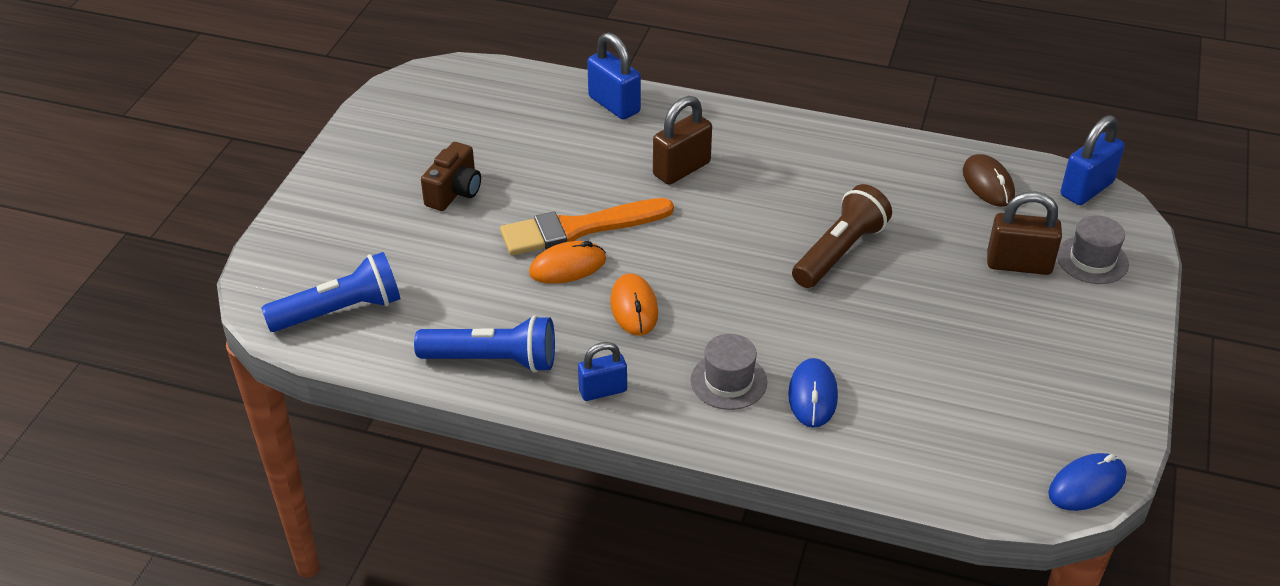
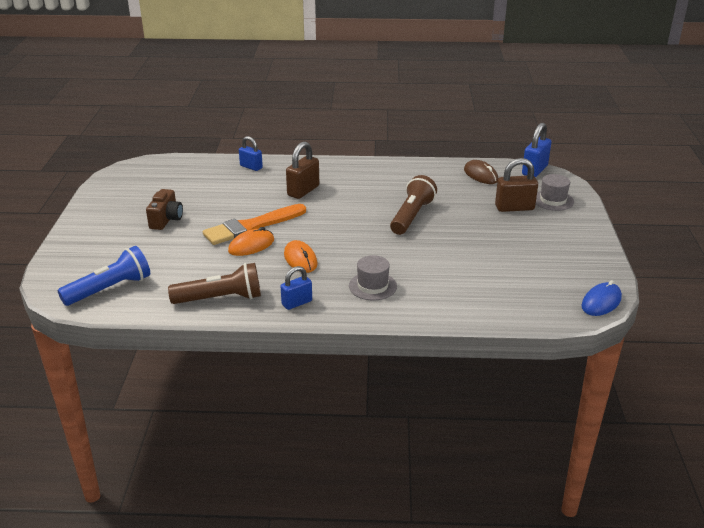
camera: 15 degrees left, 10 degrees down
blue flashlight [414,315,555,373] -> brown flashlight [168,263,261,304]
blue padlock [587,33,641,120] -> blue padlock [239,136,263,171], size x0.66
blue mouse [788,358,838,428] -> none

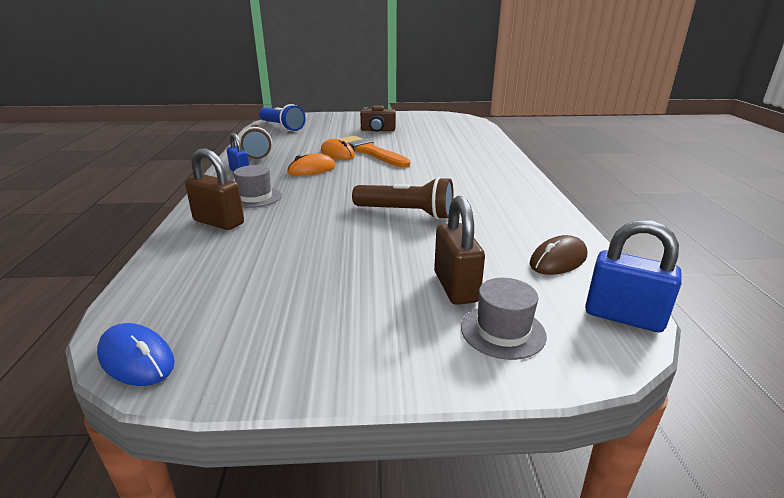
camera: 85 degrees right, 5 degrees down
blue padlock [239,136,263,171] -> none
brown padlock [286,141,319,199] -> brown padlock moved to [185,148,244,230]

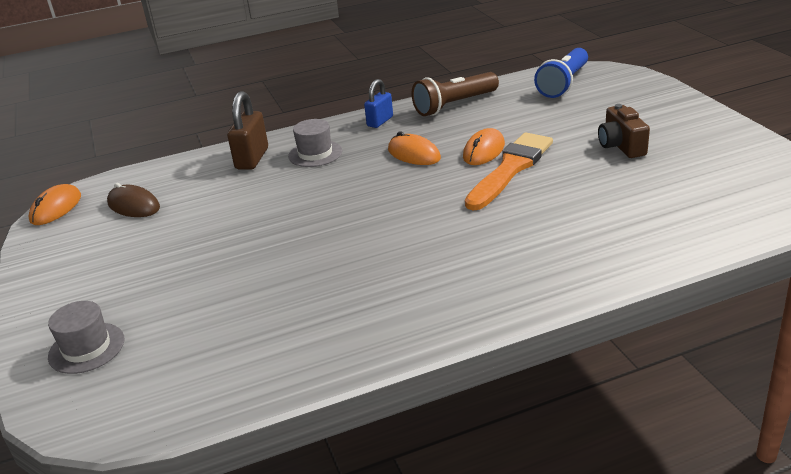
camera: 75 degrees right, 5 degrees up
blue mouse [97,323,175,386] -> orange mouse [28,184,81,225]
brown flashlight [352,177,454,220] -> none
brown padlock [434,196,485,305] -> none
brown mouse [530,235,587,275] -> brown mouse moved to [107,183,160,217]
blue padlock [585,220,682,332] -> none

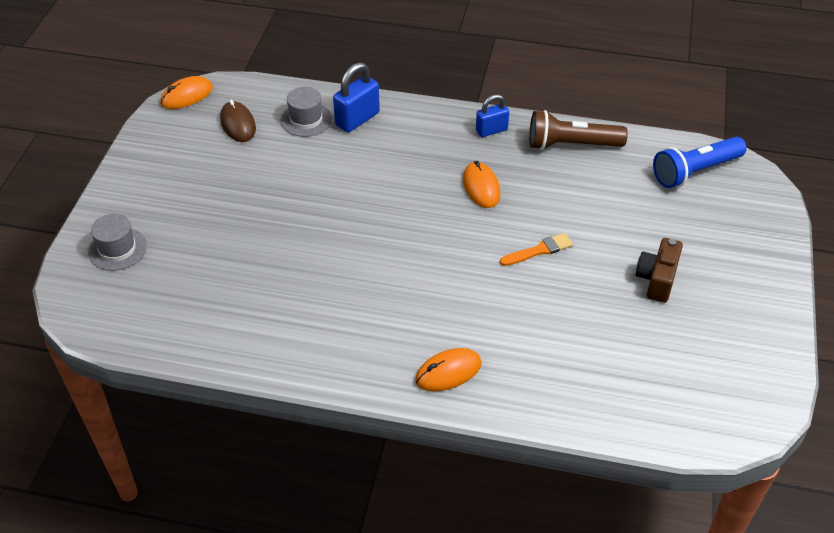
camera: 30 degrees right, 15 degrees up
brown padlock [227,91,268,170] -> blue padlock [333,62,380,132]
grey hat [288,119,342,167] -> grey hat moved to [281,87,332,137]
orange mouse [463,128,505,165] -> orange mouse moved to [415,348,482,391]
orange brush [465,132,553,211] -> orange brush [500,233,573,266], size x0.52

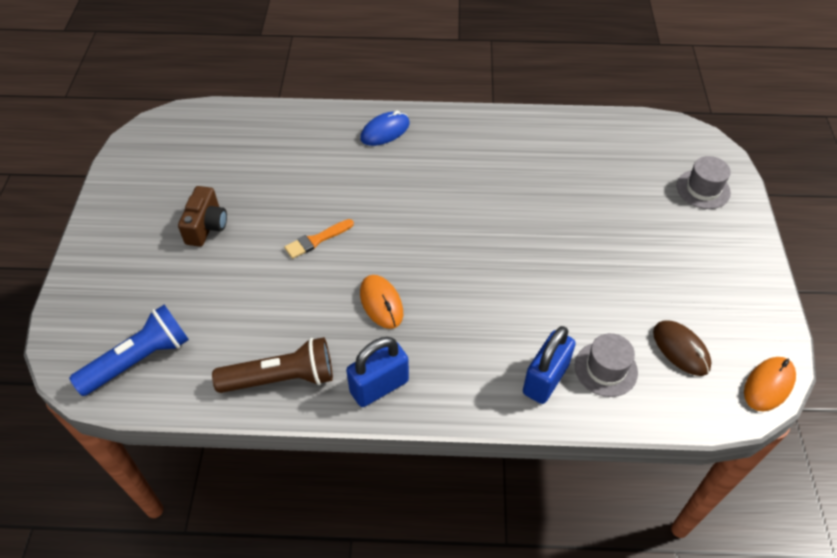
camera: 170 degrees right, 5 degrees up
orange mouse [415,348,482,391] -> blue mouse [360,111,410,146]
blue padlock [476,94,509,137] -> blue padlock [346,337,409,407], size x1.51

